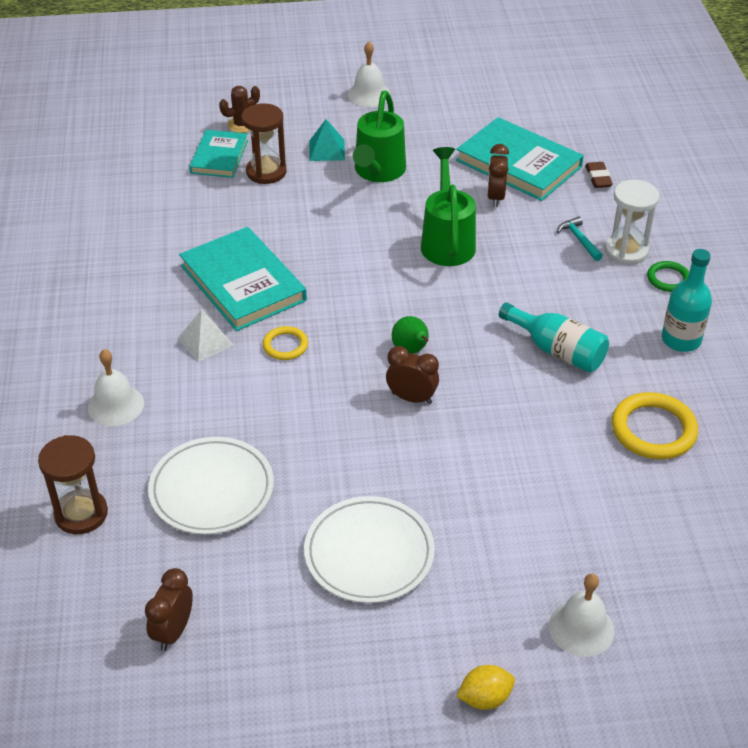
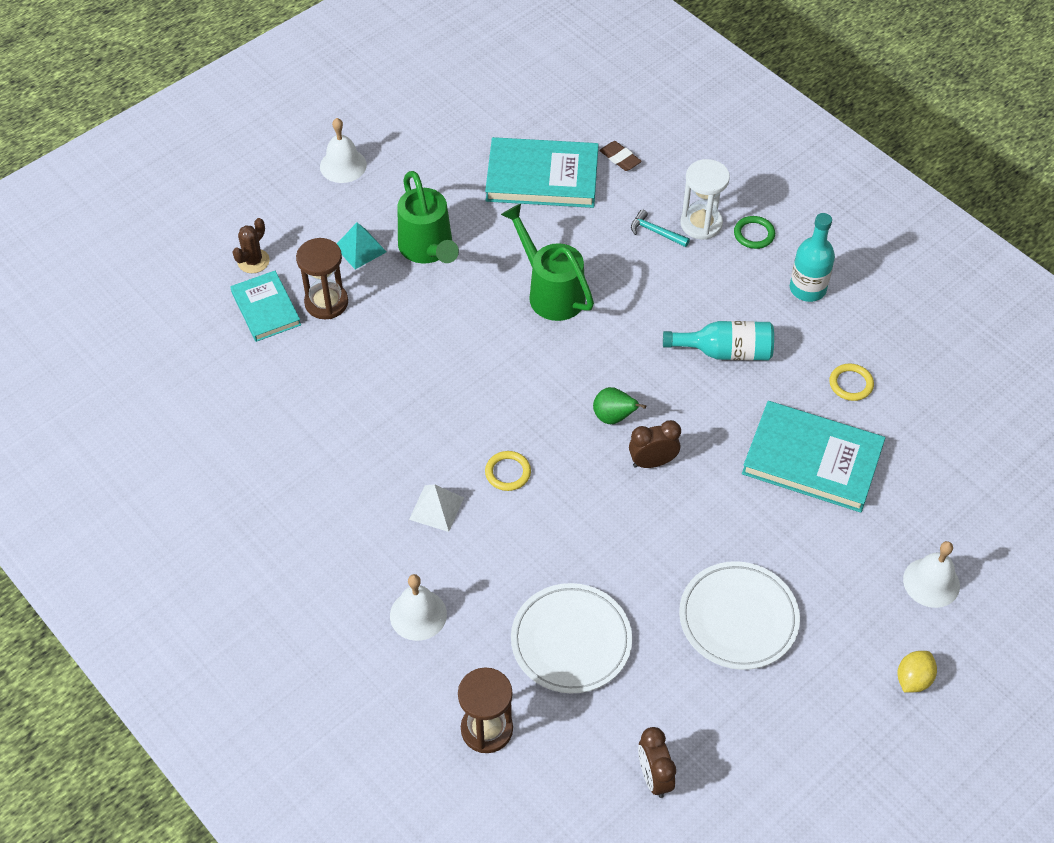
camera: 35 degrees left, 10 degrees up
turquoise book [179,227,307,331] -> turquoise book moved to [742,401,885,513]
brown clock [487,144,509,207] -> none
yellow ring [612,392,698,459] -> yellow ring [829,363,874,401], size x0.57

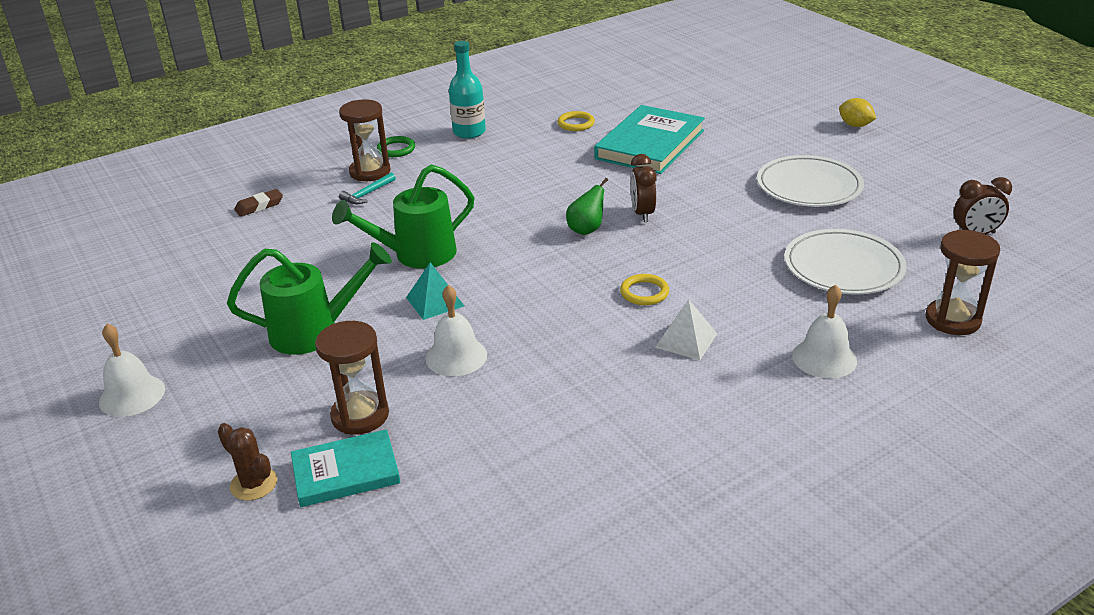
camera: 80 degrees left, 20 degrees down
turquoise pyramid [337,223,386,269] -> turquoise pyramid moved to [406,262,464,320]
turquoise book [485,137,599,208] -> none
turquoise bottle [663,321,774,361] -> none
white hourglass [680,159,730,240] -> brown hourglass [339,100,390,181]
white bell [903,541,960,608] -> white bell moved to [426,285,487,376]

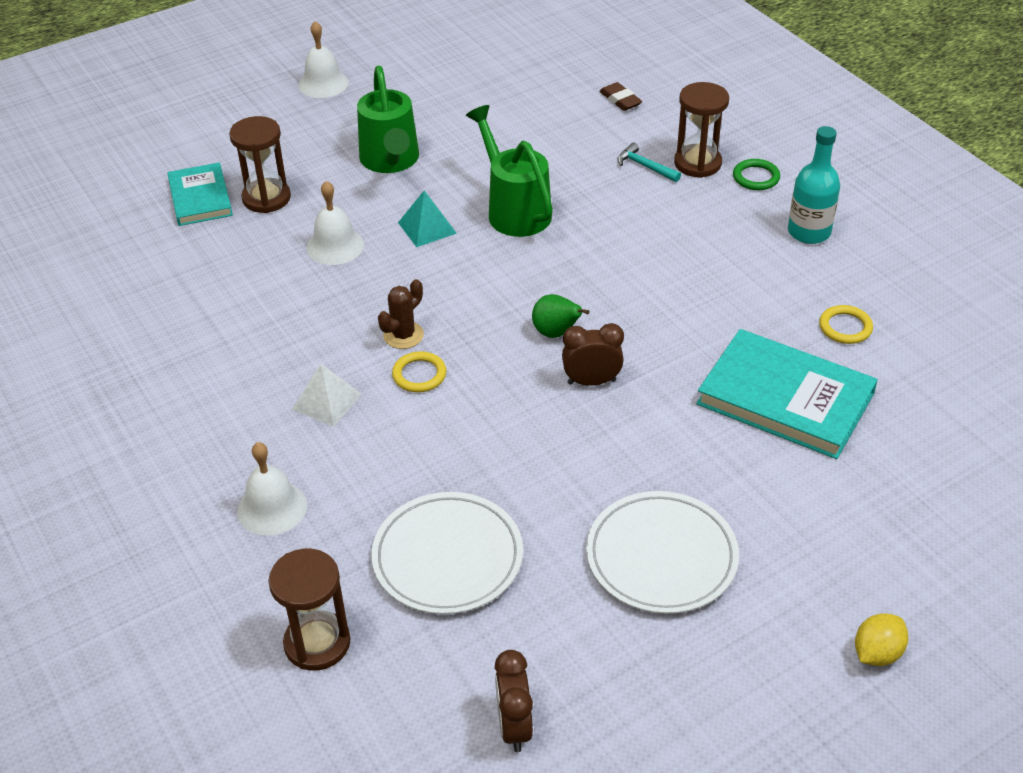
camera: 90 degrees right, 10 degrees up
brown cactus [217,423,277,501] -> brown cactus moved to [378,279,424,349]

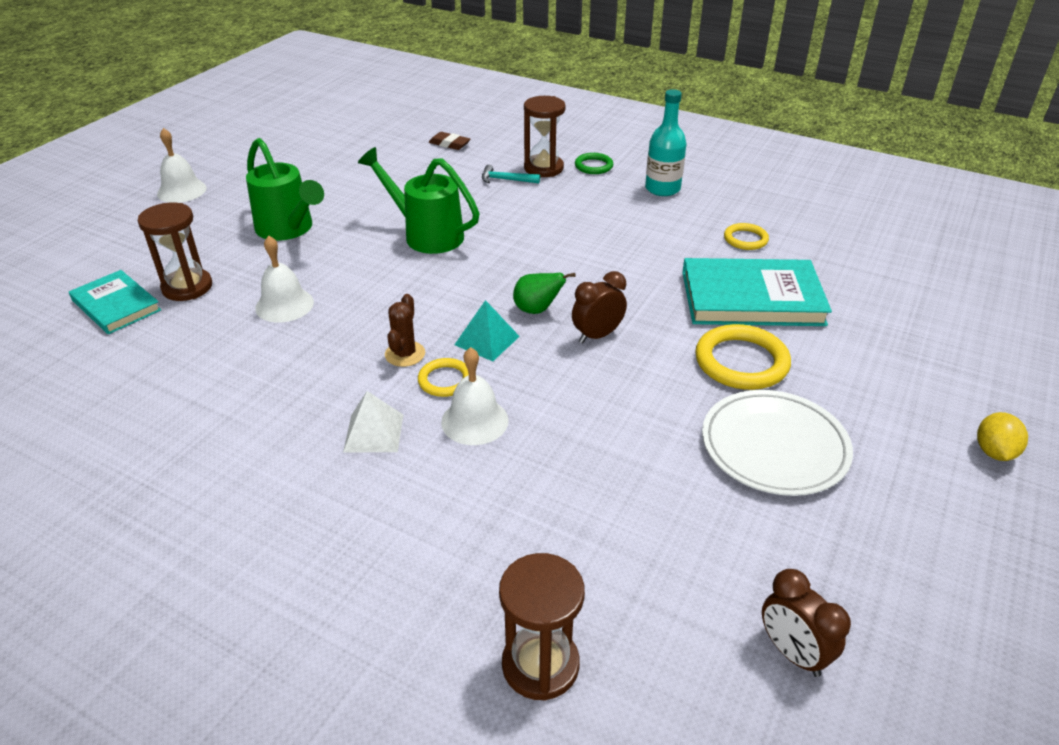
camera: 30 degrees left, 5 degrees down
white bell [237,442,307,536] -> white bell moved to [441,347,509,445]
white plate [371,492,523,614] -> none
turquoise pyramid [398,190,457,247] -> turquoise pyramid moved to [454,300,520,361]
none -> yellow ring [695,324,791,390]

